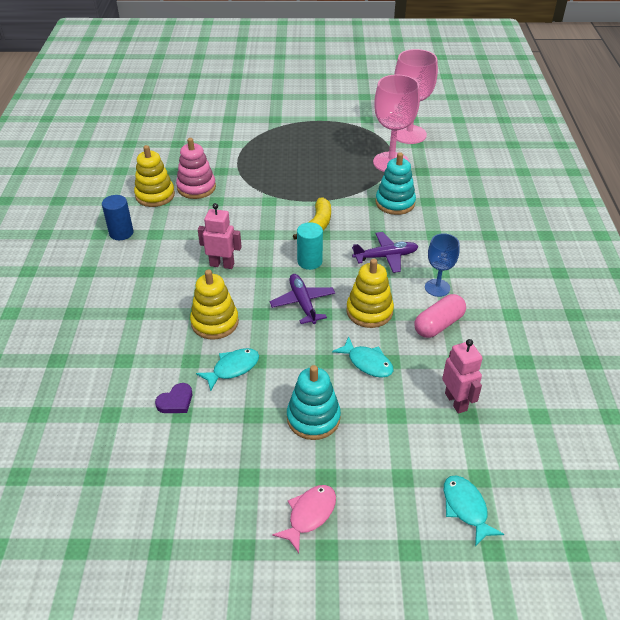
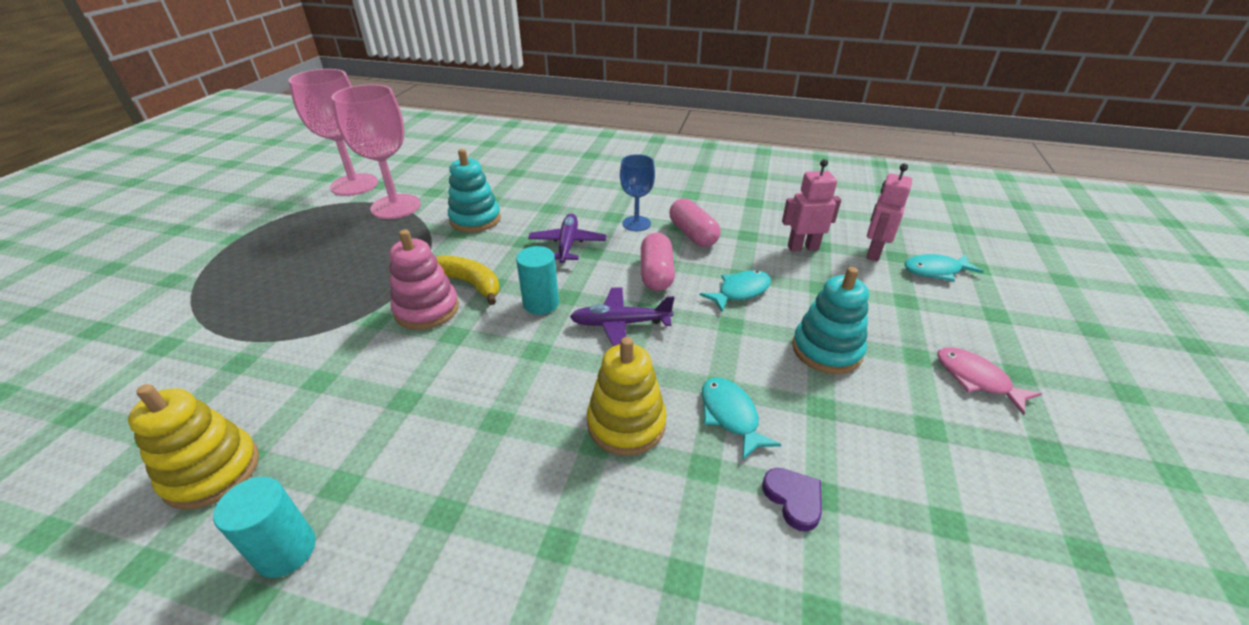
camera: 75 degrees left, 5 degrees down
blue cylinder [102,195,133,240] -> turquoise cylinder [213,477,316,578]
pink stacking toy [176,138,216,199] -> pink stacking toy moved to [389,230,459,330]
pink robot [198,203,242,269] -> pink robot moved to [867,163,912,262]
yellow stacking toy [346,259,394,328] -> pink capsule [641,233,675,291]

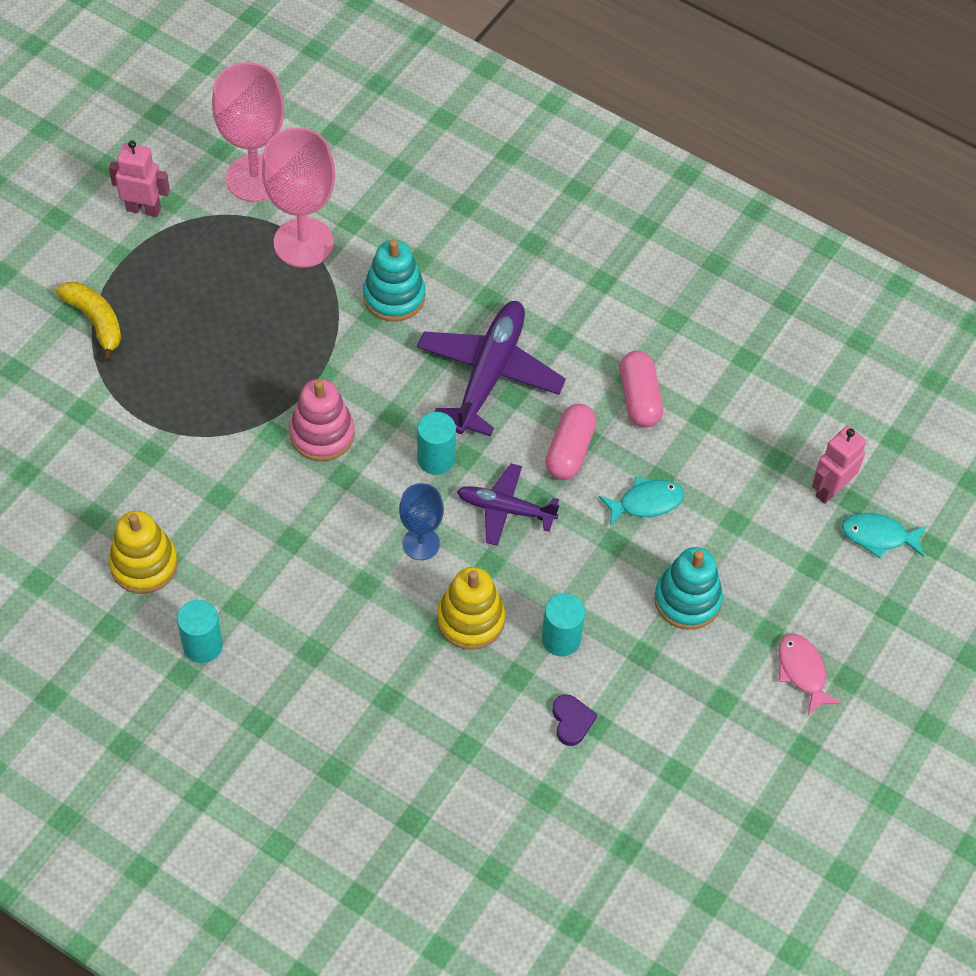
camera: 15 degrees right, 20 degrees up
yellow banana [436,255,500,305] -> yellow banana moved to [55,282,121,362]
purple plane [528,213,606,263] -> purple plane [417,301,566,436], size x1.66
blue goblet [620,154,655,231] -> blue goblet moved to [399,483,444,560]
turquoise fish [702,377,781,461] -> turquoise cylinder [542,594,585,656]
pink robot [782,159,841,252] -> pink robot moved to [109,140,170,217]

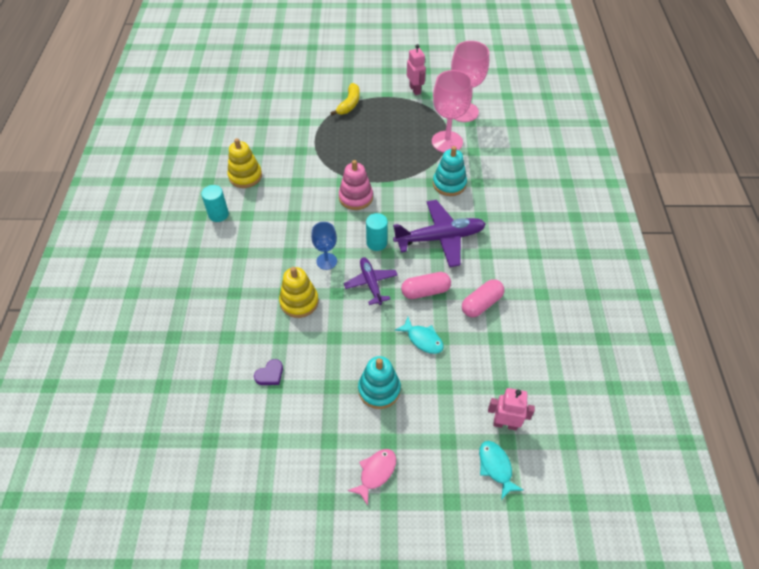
camera: 60 degrees right, 5 degrees down
turquoise cylinder [542,594,585,656] -> none

